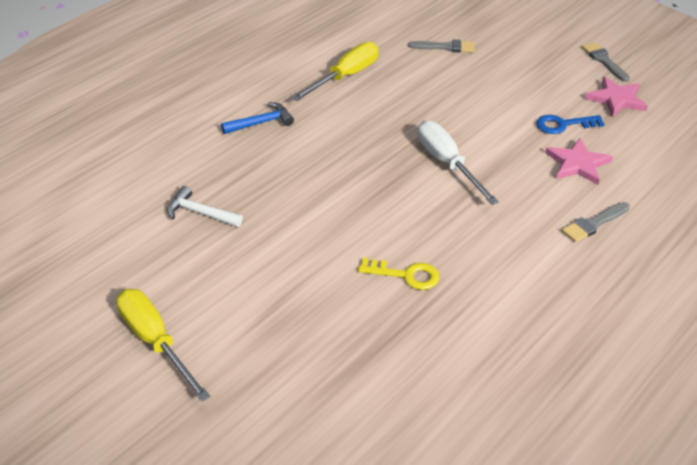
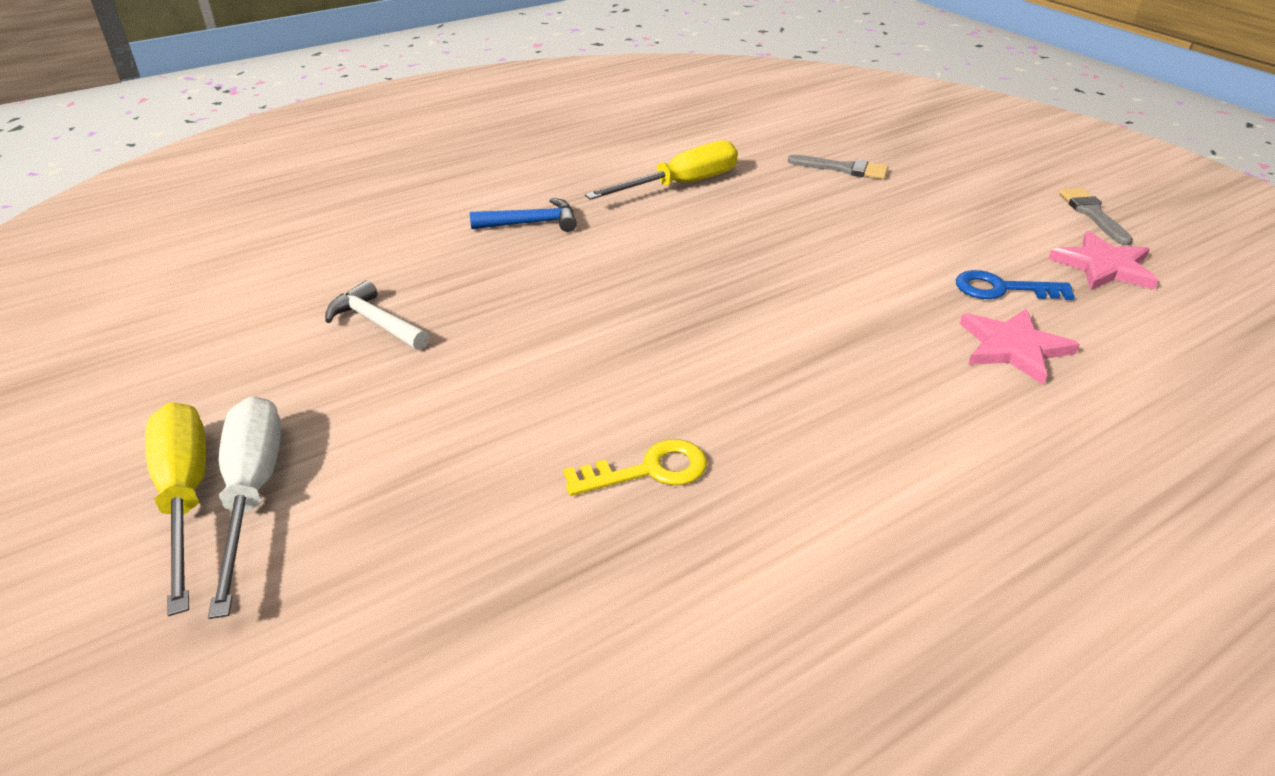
camera: 15 degrees right, 5 degrees down
yellow key [358,257,440,290] -> yellow key turned 45 degrees counterclockwise [563,439,707,496]
white screwdriver [417,120,499,205] -> white screwdriver moved to [208,396,281,619]
grey brush [562,202,630,243] -> none

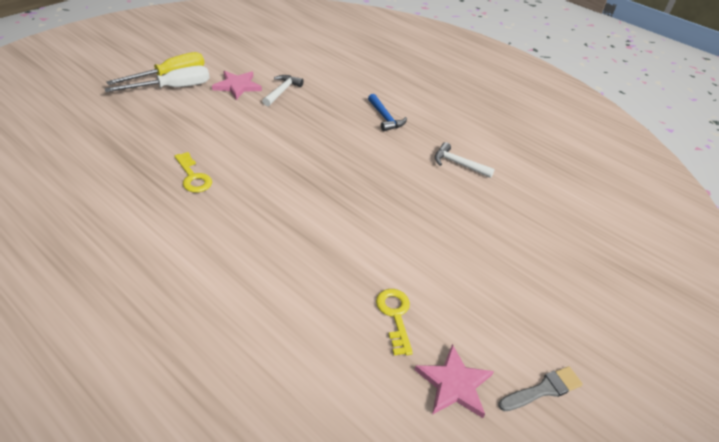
camera: 70 degrees right, 5 degrees up
yellow screwdriver [585,140,738,200] -> white hammer [435,142,495,178]
grey brush [788,155,888,179] -> none
blue key [956,270,1075,300] -> yellow key [376,289,413,355]
pink star [960,309,1080,385] -> pink star moved to [212,71,262,100]

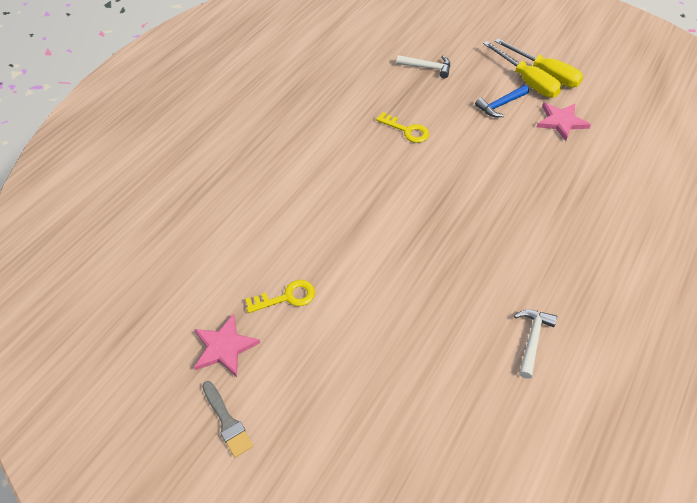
camera: 85 degrees right, 10 degrees up
white screwdriver [104,65,210,92] -> yellow screwdriver [483,41,561,98]
yellow key [174,152,212,193] -> yellow key turned 105 degrees counterclockwise [376,112,429,143]
white hammer [262,75,304,106] -> white hammer moved to [396,55,450,78]
blue hammer [368,94,407,131] -> blue hammer moved to [475,85,529,117]

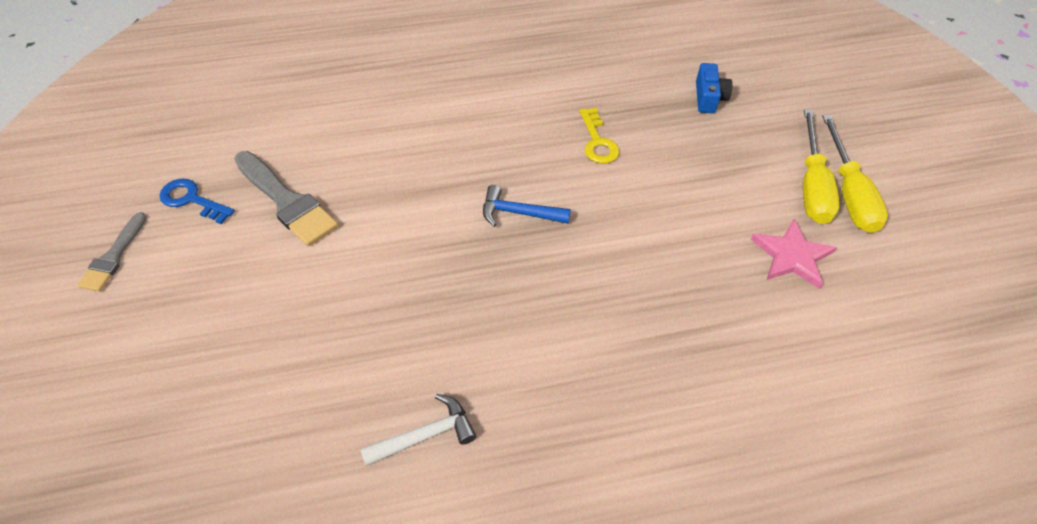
camera: 45 degrees right, 0 degrees up
pink star [194,313,260,377] -> blue key [159,179,235,224]
yellow key [245,280,315,313] -> grey brush [234,151,338,246]
white hammer [396,55,450,78] -> blue camera [696,63,733,113]
blue hammer [475,85,529,117] -> blue hammer moved to [483,185,571,227]

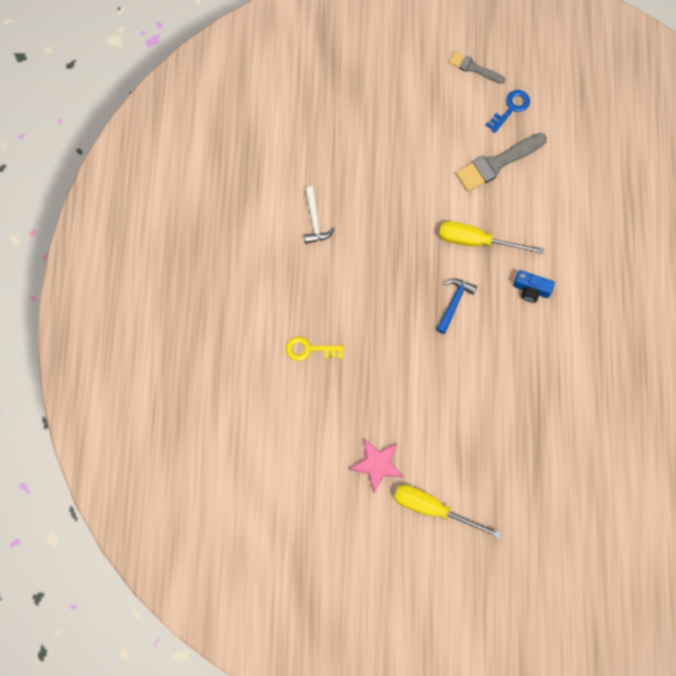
camera: 105 degrees right, 20 degrees up
yellow key [580,108,619,164] -> yellow key moved to [286,336,344,361]
blue camera [696,63,733,113] -> blue camera moved to [514,270,555,303]
yellow screwdriver [822,115,888,233] -> yellow screwdriver moved to [439,221,544,254]

